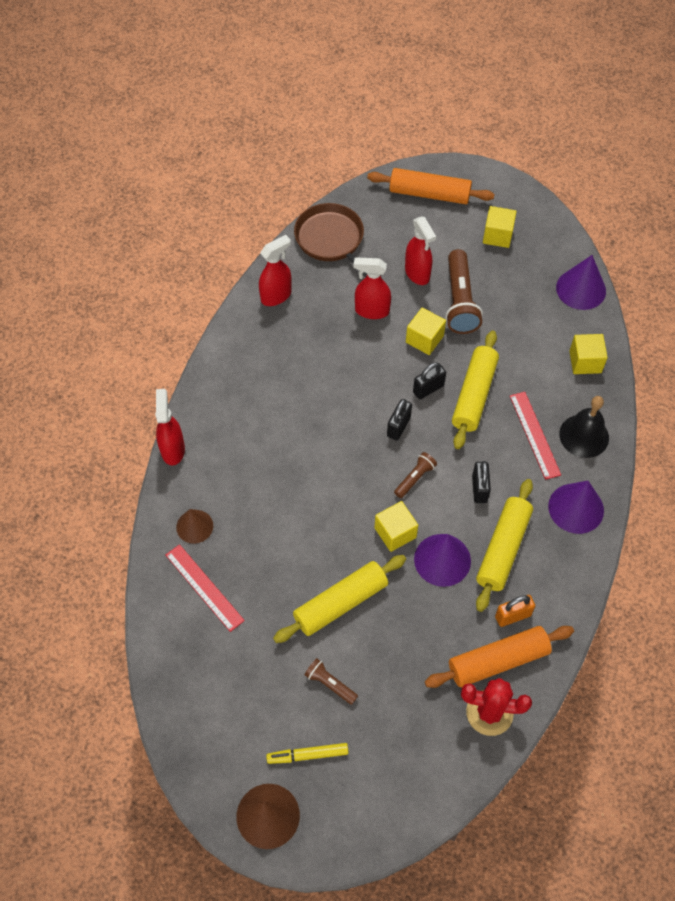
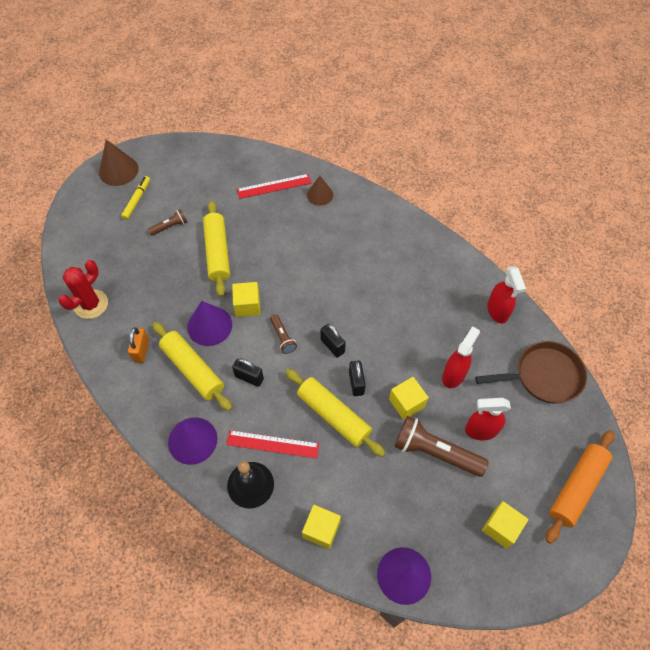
camera: 115 degrees right, 0 degrees up
red spray bottle [155,389,185,465] -> none
orange rolling pin [425,626,574,688] -> none

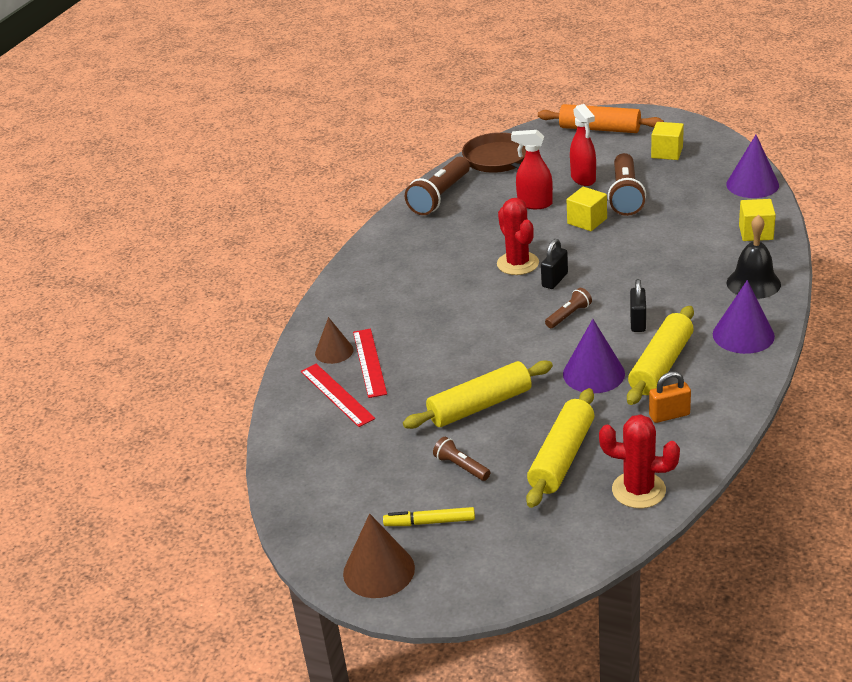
camera: 105 degrees left, 25 degrees down
red ruler [226,430,319,458] -> red ruler moved to [353,329,387,398]
yellow cube [232,282,261,317] -> none
yellow rolling pin [286,369,386,457] -> yellow rolling pin moved to [526,388,595,508]
black padlock [349,360,366,396] -> none
red spray bottle [487,266,526,324] -> brown flashlight [405,157,470,215]
none -> red cactus [497,198,539,275]

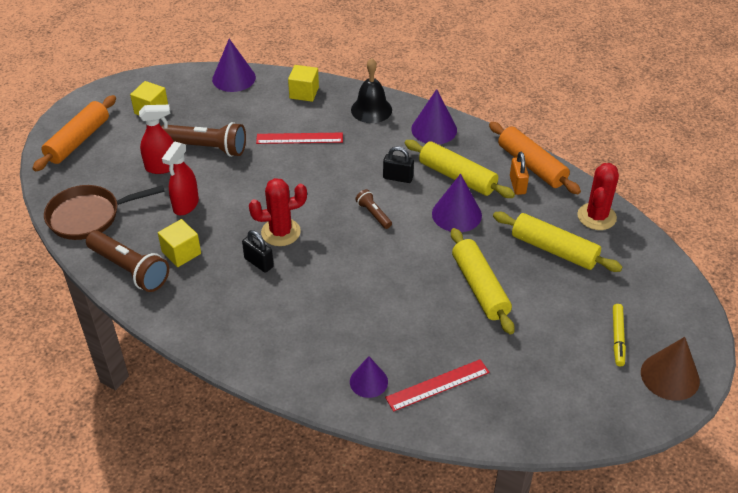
camera: 85 degrees left, 10 degrees up
brown cone [315,317,353,364] -> purple cone [350,356,388,398]
red ruler [353,329,387,398] -> red ruler moved to [256,133,343,144]
brown flashlight [433,437,491,481] -> none
black padlock [541,239,568,289] -> black padlock moved to [242,230,274,273]
yellow cube [567,187,607,231] -> yellow cube moved to [158,219,201,267]
none -> orange rolling pin [489,122,581,194]

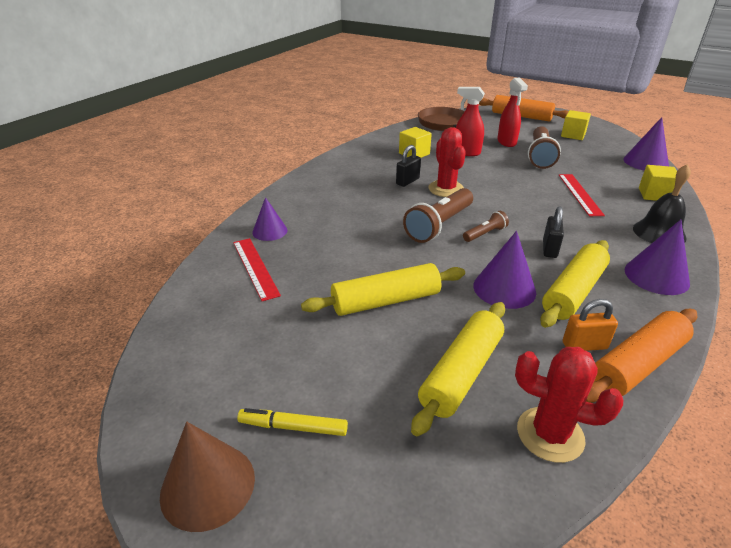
camera: 90 degrees right, 10 degrees down
brown flashlight [86,231,169,292] -> brown flashlight moved to [403,188,473,243]

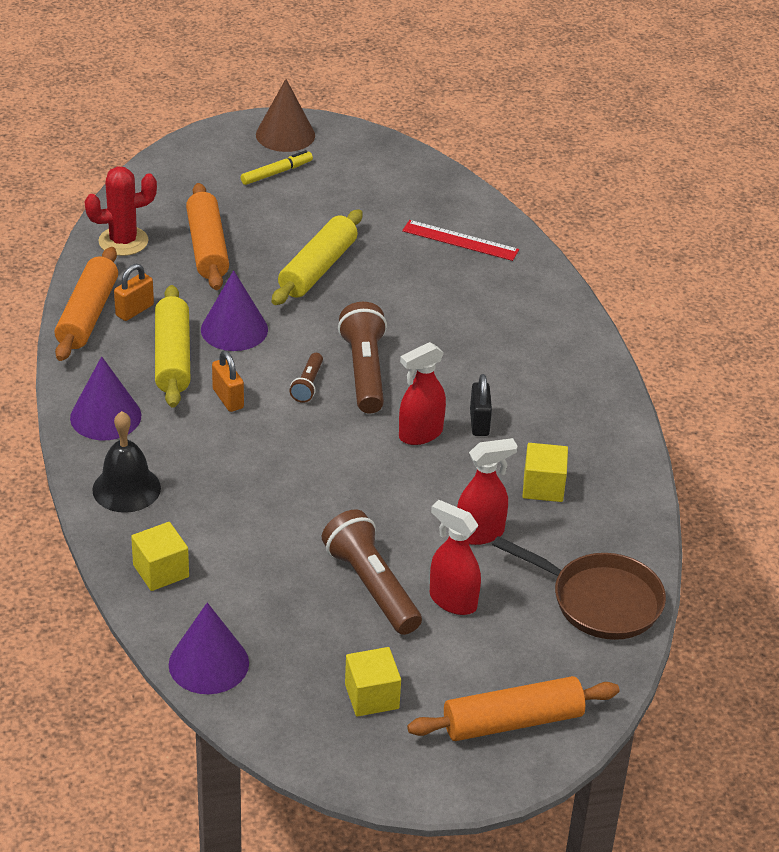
camera: 135 degrees right, 5 degrees up
purple cone [252,197,287,241] -> none
yellow rolling pin [411,302,505,436] -> orange rolling pin [186,183,229,290]
red cactus [428,127,466,197] -> red spray bottle [399,342,446,445]
black padlock [543,206,564,258] -> orange padlock [212,350,244,412]
red ruler [559,174,605,216] -> none

